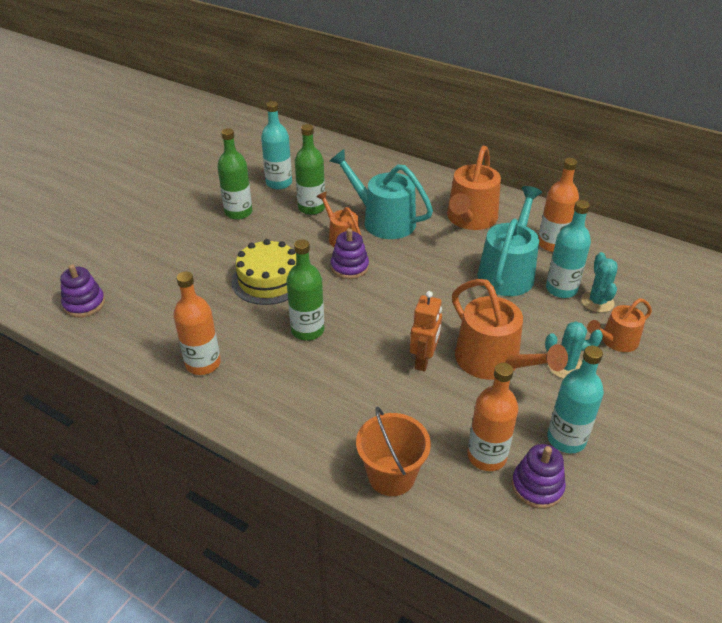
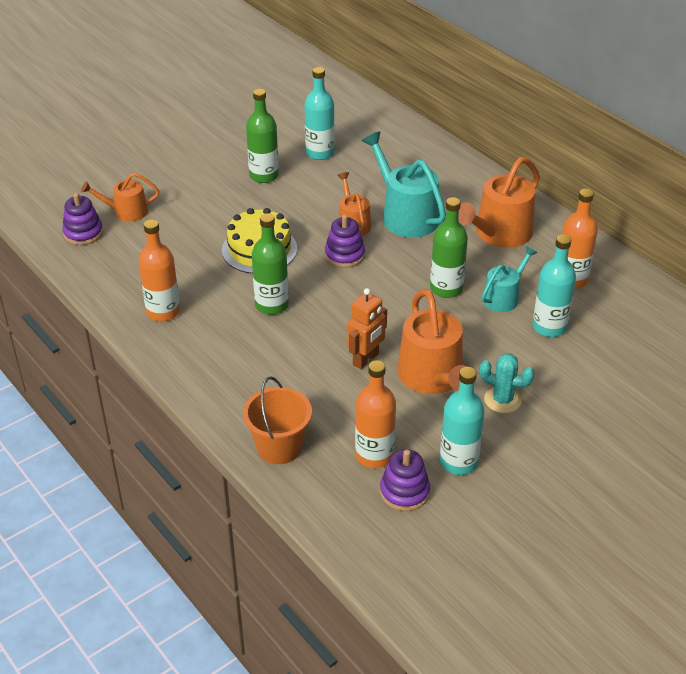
camera: 20 degrees right, 0 degrees up
green bottle [295,124,325,215] -> green bottle moved to [430,197,468,298]
turquoise watering can [477,186,542,296] -> turquoise watering can [482,246,537,312], size x0.59
turquoise cactus [581,252,618,313] -> none
orange watering can [587,298,652,352] -> orange watering can moved to [81,173,159,221]

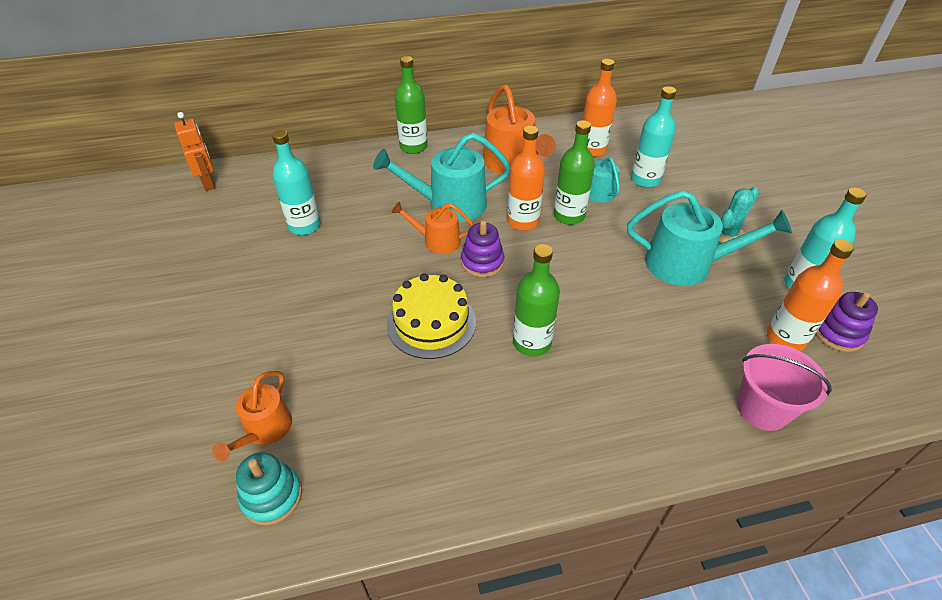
camera: 65 degrees left, 5 degrees up
purple stacking toy [62,193,103,245] -> turquoise stacking toy [236,452,302,525]
orange bottle [138,219,180,321] -> orange bottle moved to [507,126,545,231]
orange bucket [243,376,312,464] -> pink bucket [737,344,832,431]
green bottle [246,89,279,183] -> green bottle moved to [395,56,428,154]
orange robot [347,288,387,369] -> orange robot moved to [174,112,215,191]
orange watering can [397,289,467,394] -> turquoise watering can [627,190,792,286]

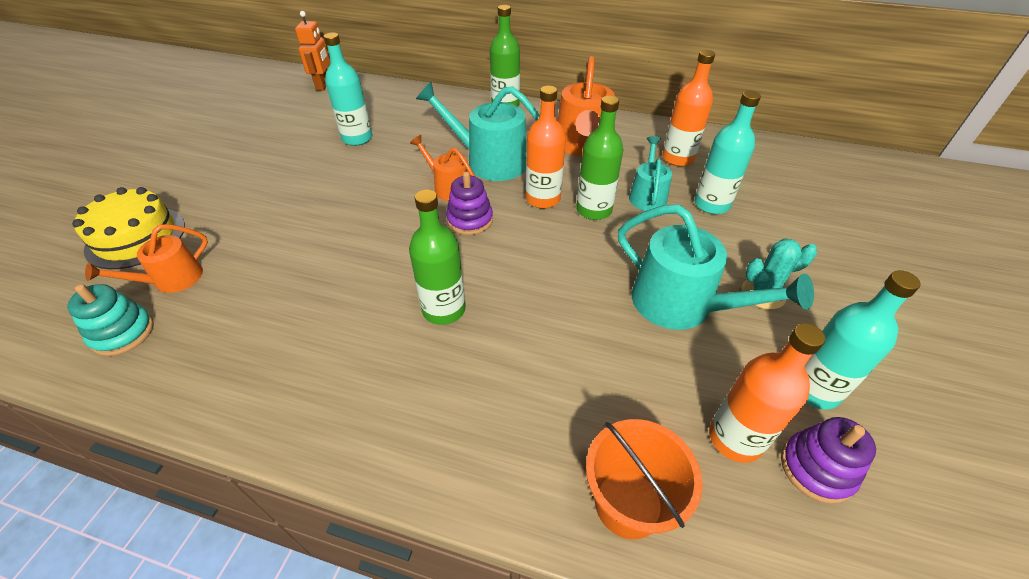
camera: 30 degrees right, 0 degrees up
yellow cake [387,273,476,359] -> yellow cake moved to [72,187,185,269]
pink bucket [737,344,832,431] -> orange bucket [586,419,703,539]

